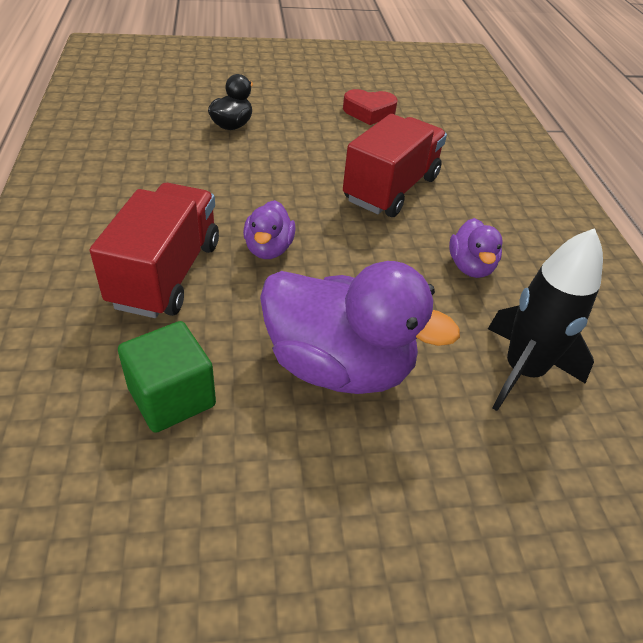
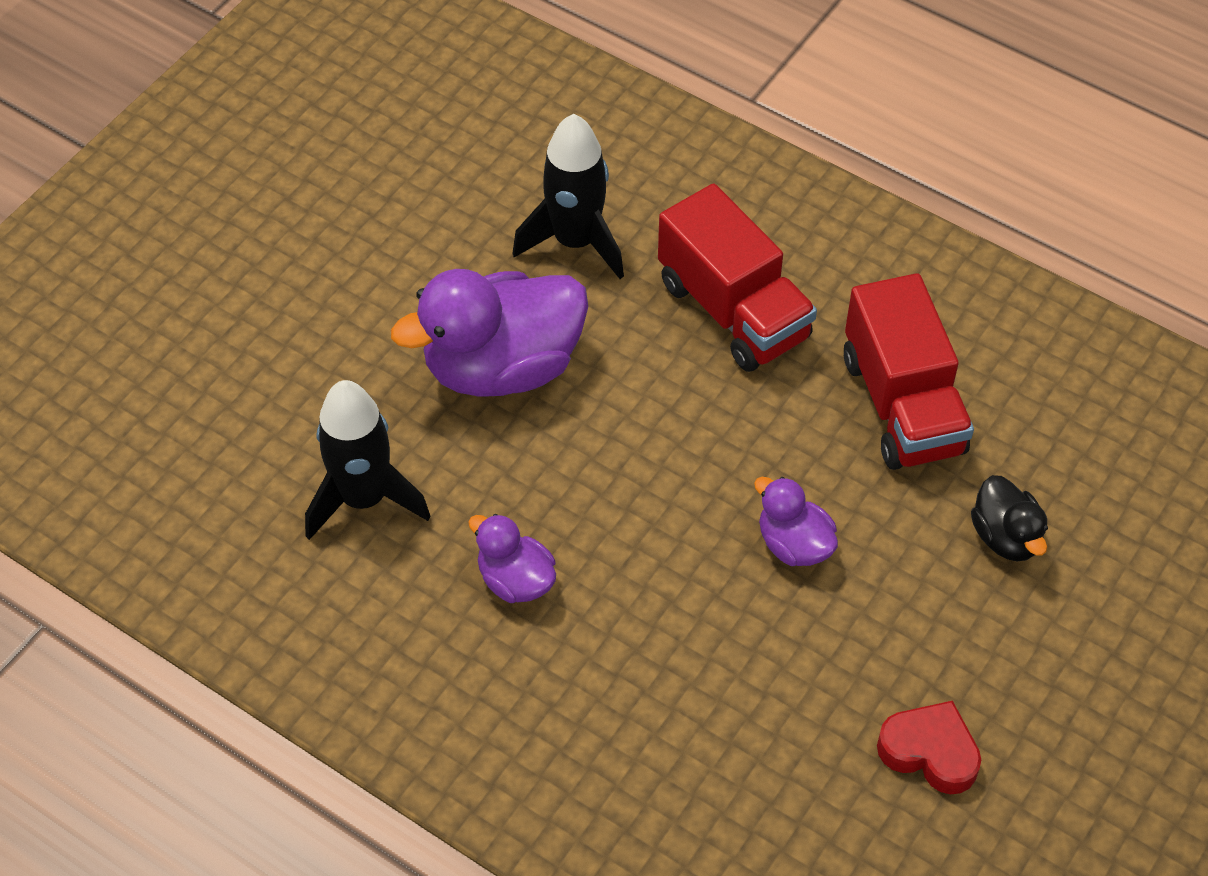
camera: 135 degrees right, 10 degrees up
green cube [118,321,216,433] -> black rocket [512,114,624,279]
purple duck [243,200,296,259] -> purple duck moved to [754,477,838,566]
red heart [343,89,398,125] -> red heart turned 75 degrees clockwise [877,701,981,794]
red truck [343,114,447,217] -> red truck moved to [844,273,974,470]

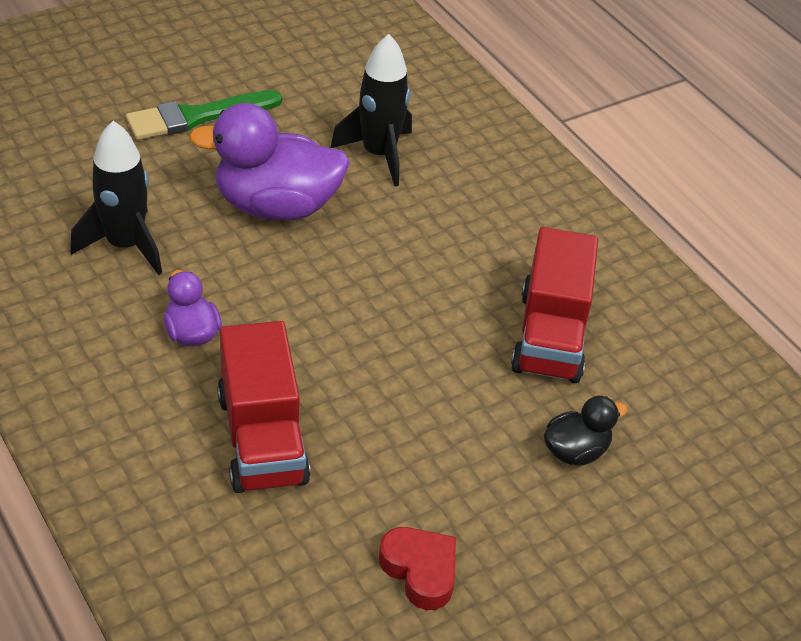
camera: 20 degrees right, 10 degrees down
red truck [658,184,817,372] -> red truck moved to [217,321,311,493]
purple duck [754,477,838,566] -> none
black duck [971,475,1048,561] -> black duck turned 120 degrees counterclockwise [544,396,627,466]
none -> green brush [126,90,282,140]

